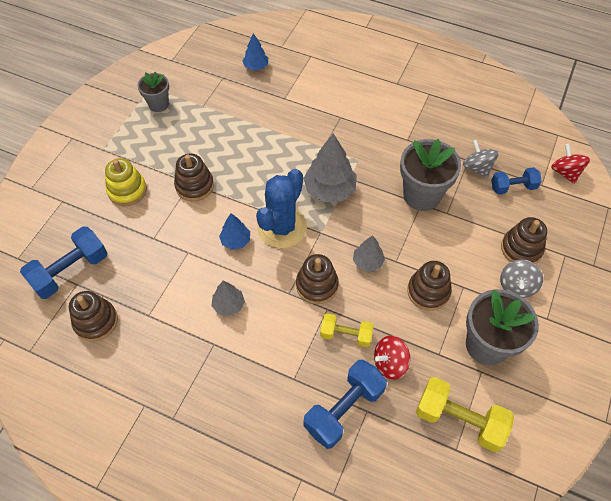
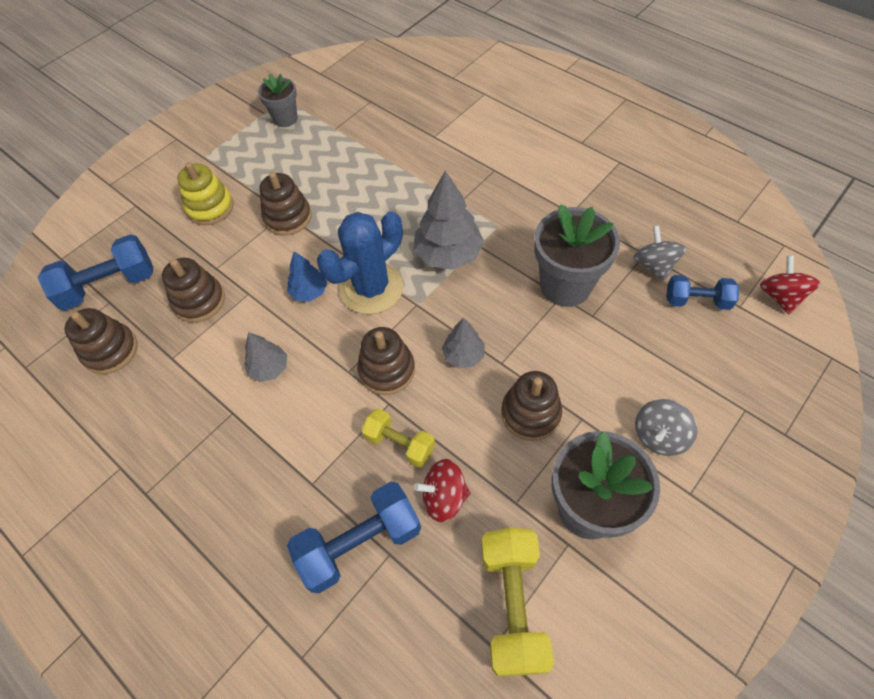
camera: 20 degrees right, 0 degrees up
blue tree [243,33,268,70] -> none
yellow dumbbell [416,377,514,452] -> yellow dumbbell turned 45 degrees clockwise [481,528,554,676]
brown stacking toy [501,217,547,264] -> brown stacking toy moved to [162,258,225,323]

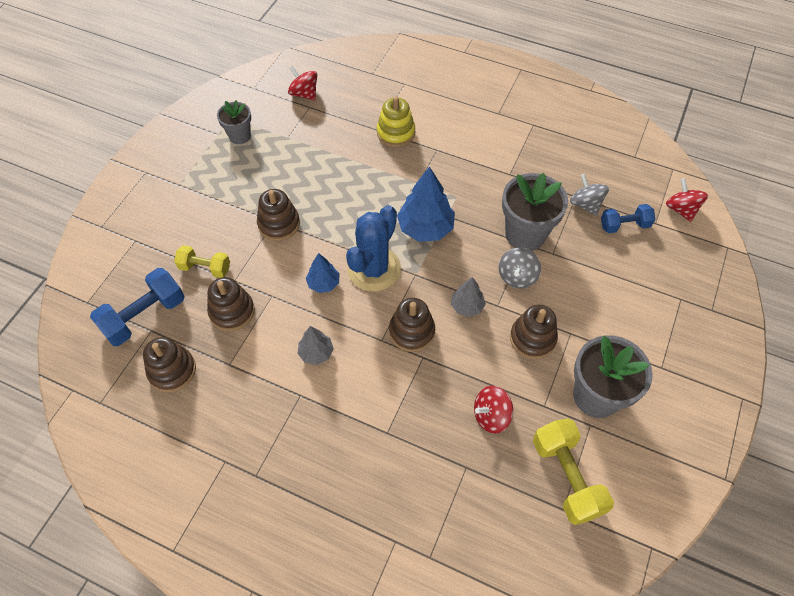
camera: 20 degrees left, 0 degrees up
yellow stacking toy [177,162,234,225] -> yellow stacking toy moved to [377,96,415,147]
blue dumbbell [287,482,421,593] -> none
yellow dumbbell [361,408,435,468] -> yellow dumbbell moved to [174,245,230,278]
grey tree [413,170,484,270] -> blue tree [397,166,455,242]
grey spinning top [635,399,698,456] -> grey spinning top moved to [499,248,541,288]
none -> red spinning top [288,66,317,101]

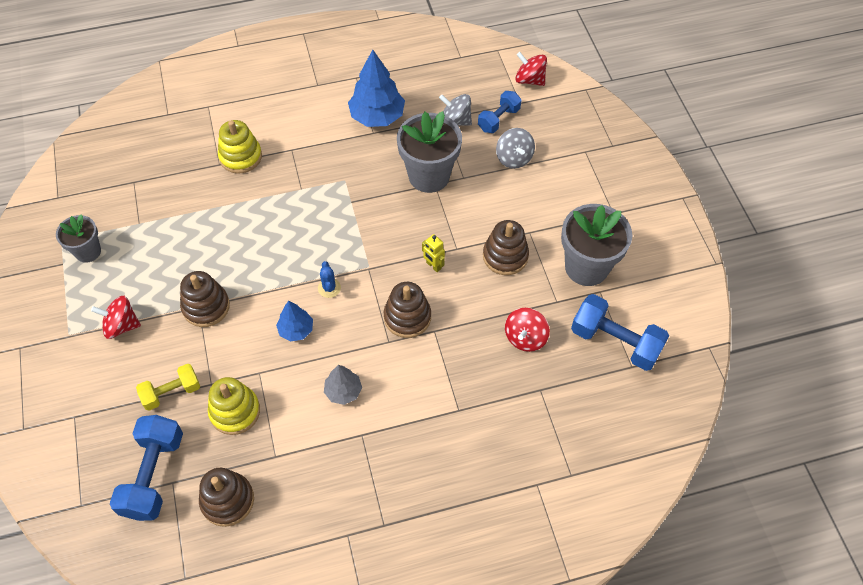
camera: 40 degrees left, 0 degrees up
brown stacking toy [207,277,255,331] -> yellow stacking toy [208,377,260,435]
red spinning top [288,66,317,101] -> red spinning top moved to [91,296,141,339]
blue cactus [346,205,401,292] -> blue cactus [318,261,341,298], size x0.40
blue tree [397,166,455,242] -> blue tree moved to [348,50,405,127]
grey tree [451,277,486,317] -> yellow robot [422,234,445,272]
grey spinning top [499,248,541,288] -> grey spinning top moved to [496,128,535,169]
yellow dumbbell [533,419,614,525] -> blue dumbbell [571,294,669,371]

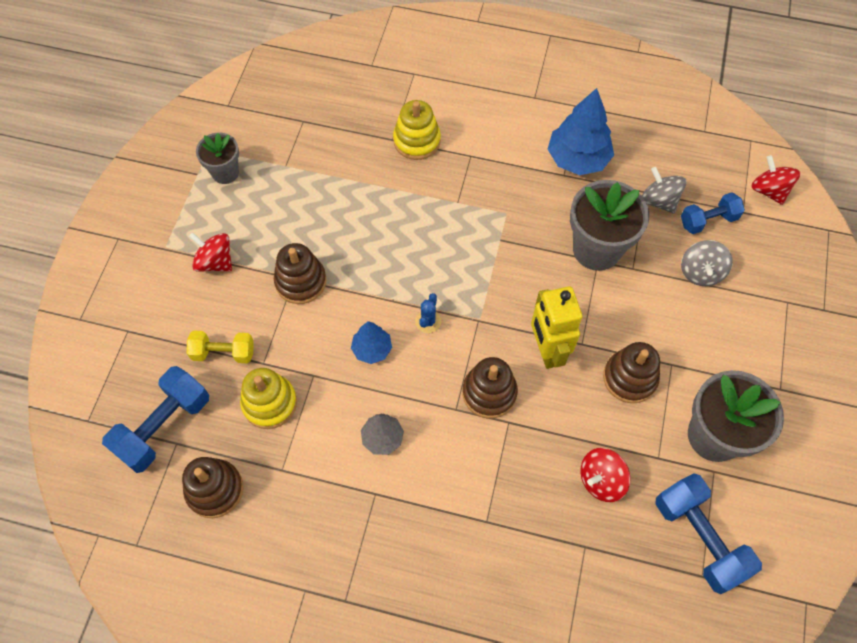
camera: 30 degrees right, 5 degrees up
yellow robot [422,234,445,272] -> yellow robot [531,286,582,369], size x2.03

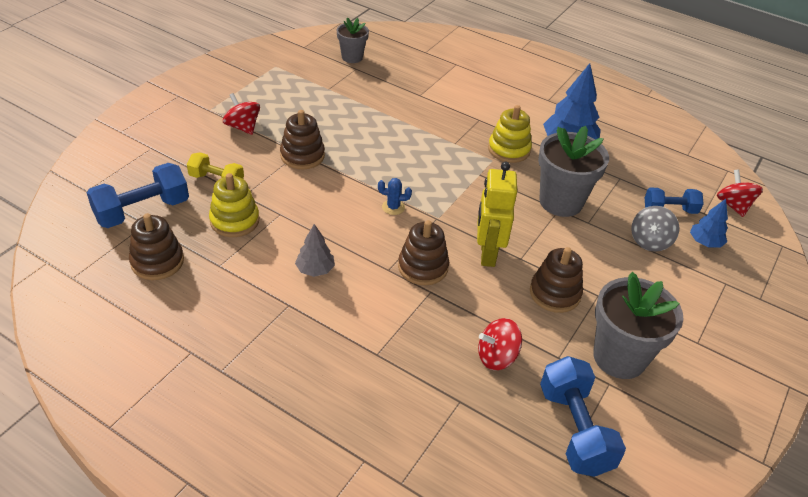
camera: 15 degrees right, 20 degrees down
grey flower pot [196,133,239,184] -> grey flower pot moved to [337,17,369,63]
blue tree [351,321,392,364] -> blue tree moved to [690,199,728,248]
yellow stacking toy [393,100,441,160] -> yellow stacking toy moved to [488,105,532,163]
blue cactus [415,293,441,333] -> blue cactus turned 60 degrees clockwise [378,178,412,215]
grey spinning top [642,167,687,214] -> none

